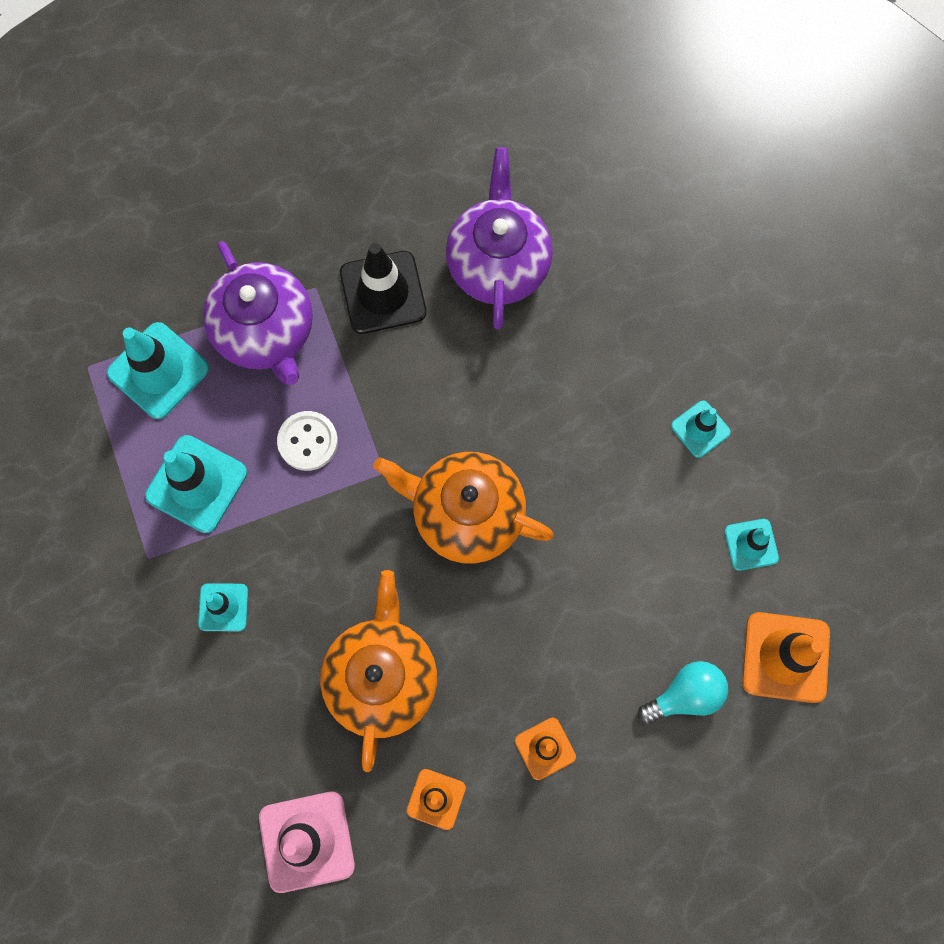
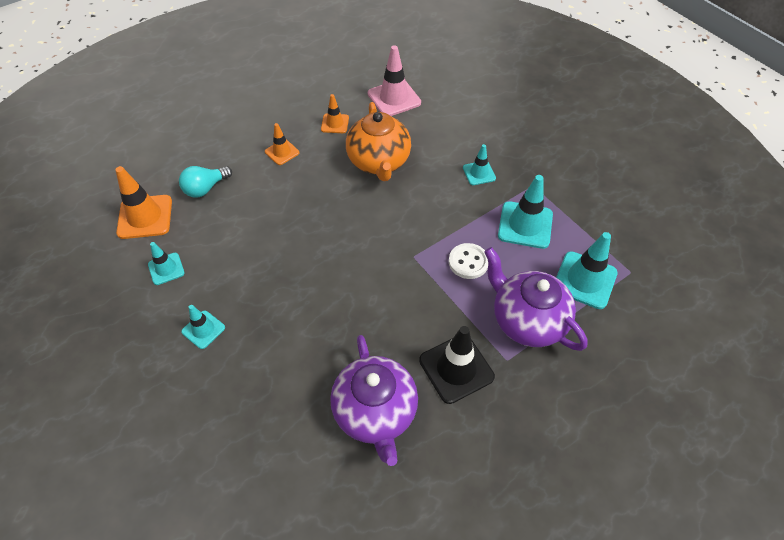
camera: 165 degrees right, 20 degrees down
orange teapot [373,452,554,564] -> none

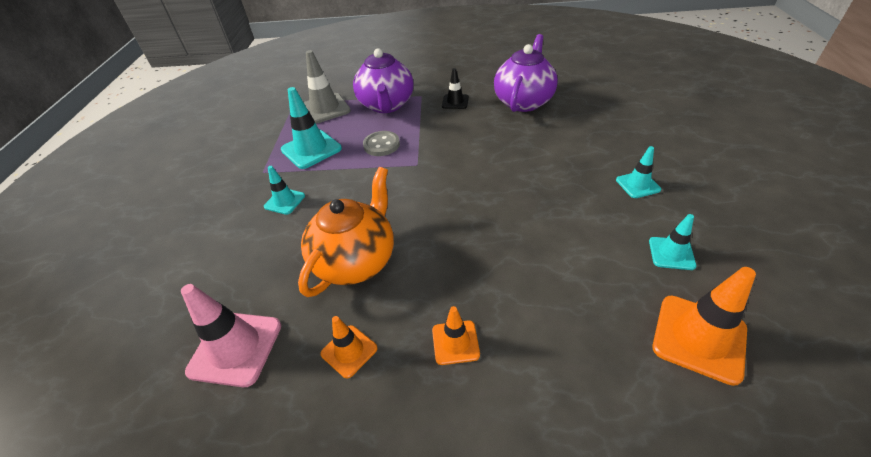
camera: 140 degrees left, 10 degrees down
turquoise light bulb [179,166,232,198] -> none
black traffic cone [419,326,495,404] -> black traffic cone [442,68,469,109], size x0.58
white button [449,243,488,279] -> grey button [363,131,400,156]
turquoise traffic cone [556,232,618,309] -> grey traffic cone [304,50,351,124]

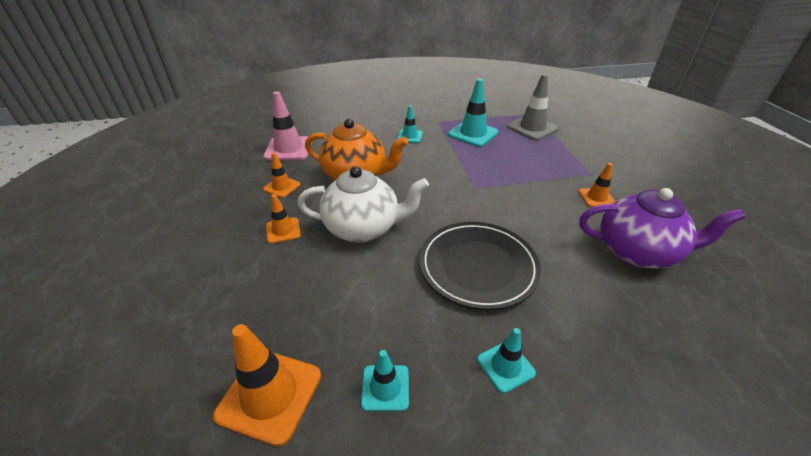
camera: 75 degrees right, 5 degrees down
purple teapot [353,48,413,113] -> none
grey button [363,131,400,156] -> none
black traffic cone [442,68,469,109] -> orange traffic cone [578,163,615,207]
none -> white teapot [298,166,429,243]
none -> black plate [419,222,541,310]

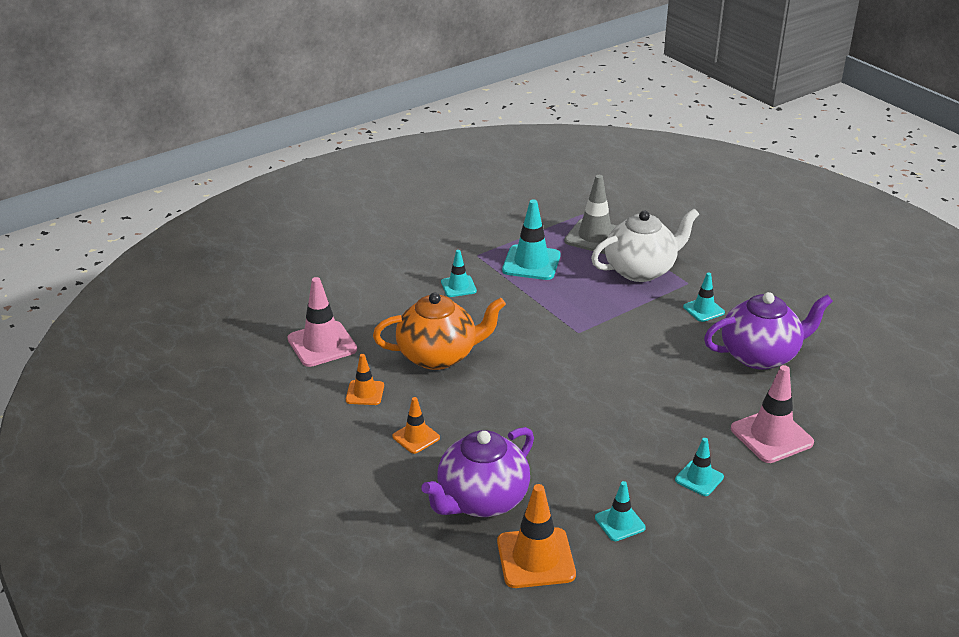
camera: 25 degrees left, 5 degrees down
white teapot [298,166,429,243] -> white teapot moved to [591,209,699,282]
black plate [419,222,541,310] -> none
orange traffic cone [578,163,615,207] -> turquoise traffic cone [683,272,725,322]
none -> purple teapot [421,427,534,517]
none -> pink traffic cone [731,365,814,463]

